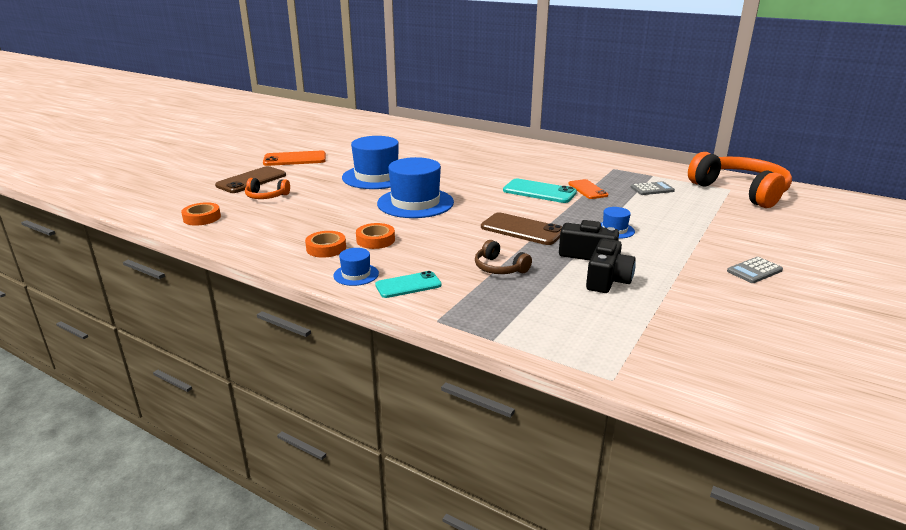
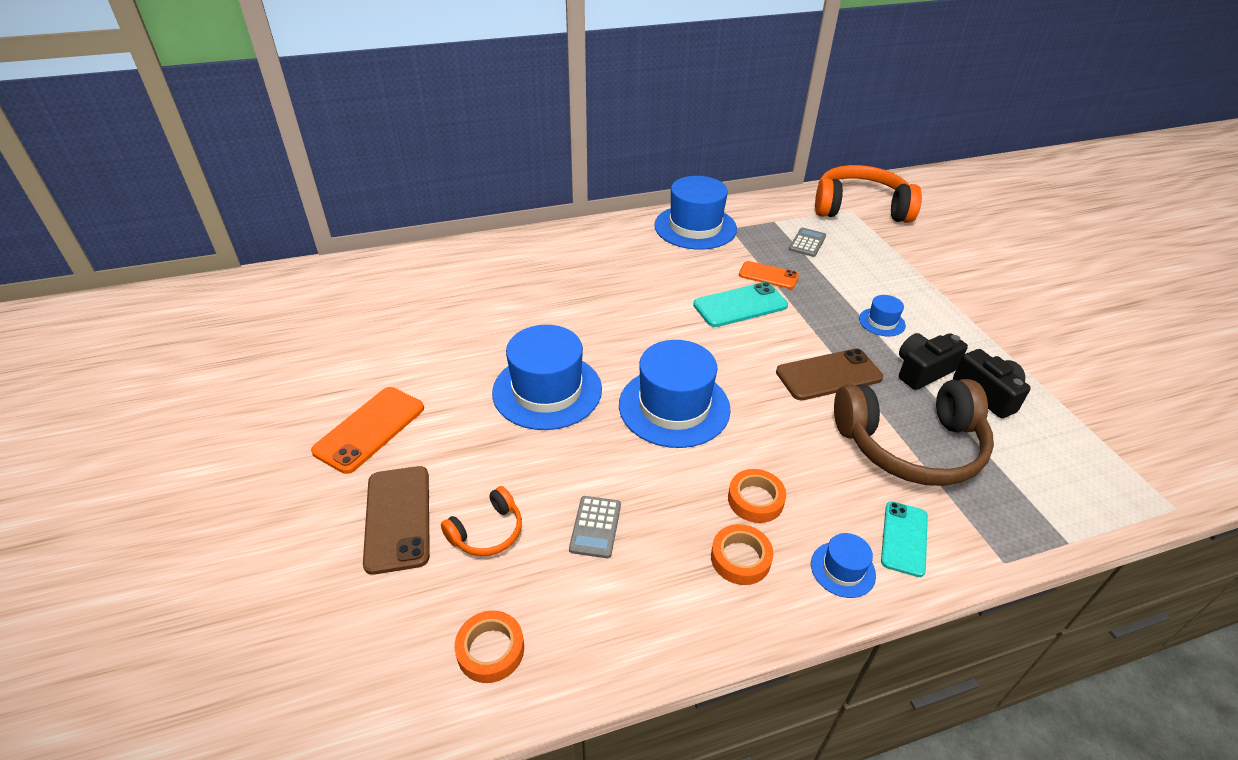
camera: 50 degrees left, 15 degrees up
brown headphones [475,240,532,274] -> brown headphones [834,379,994,486], size x2.17
grey calculator [727,257,783,283] -> grey calculator moved to [569,496,621,558]
none -> blue hat [654,176,737,250]

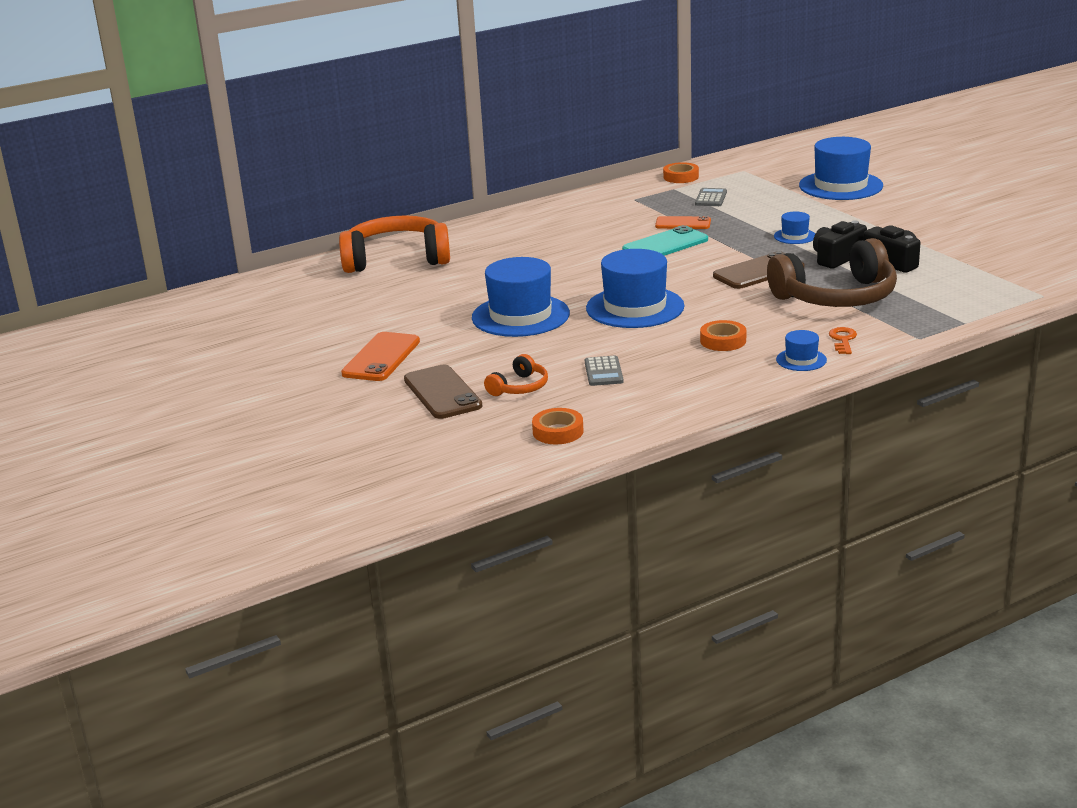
camera: 10 degrees left, 15 degrees down
blue hat [654,176,737,250] -> blue hat moved to [799,137,883,200]
orange tape [711,524,774,585] -> orange tape moved to [663,162,699,183]
orange headphones [815,165,922,223] -> orange headphones moved to [339,215,450,273]
turquoise phone [881,501,928,577] -> orange key [829,327,857,354]

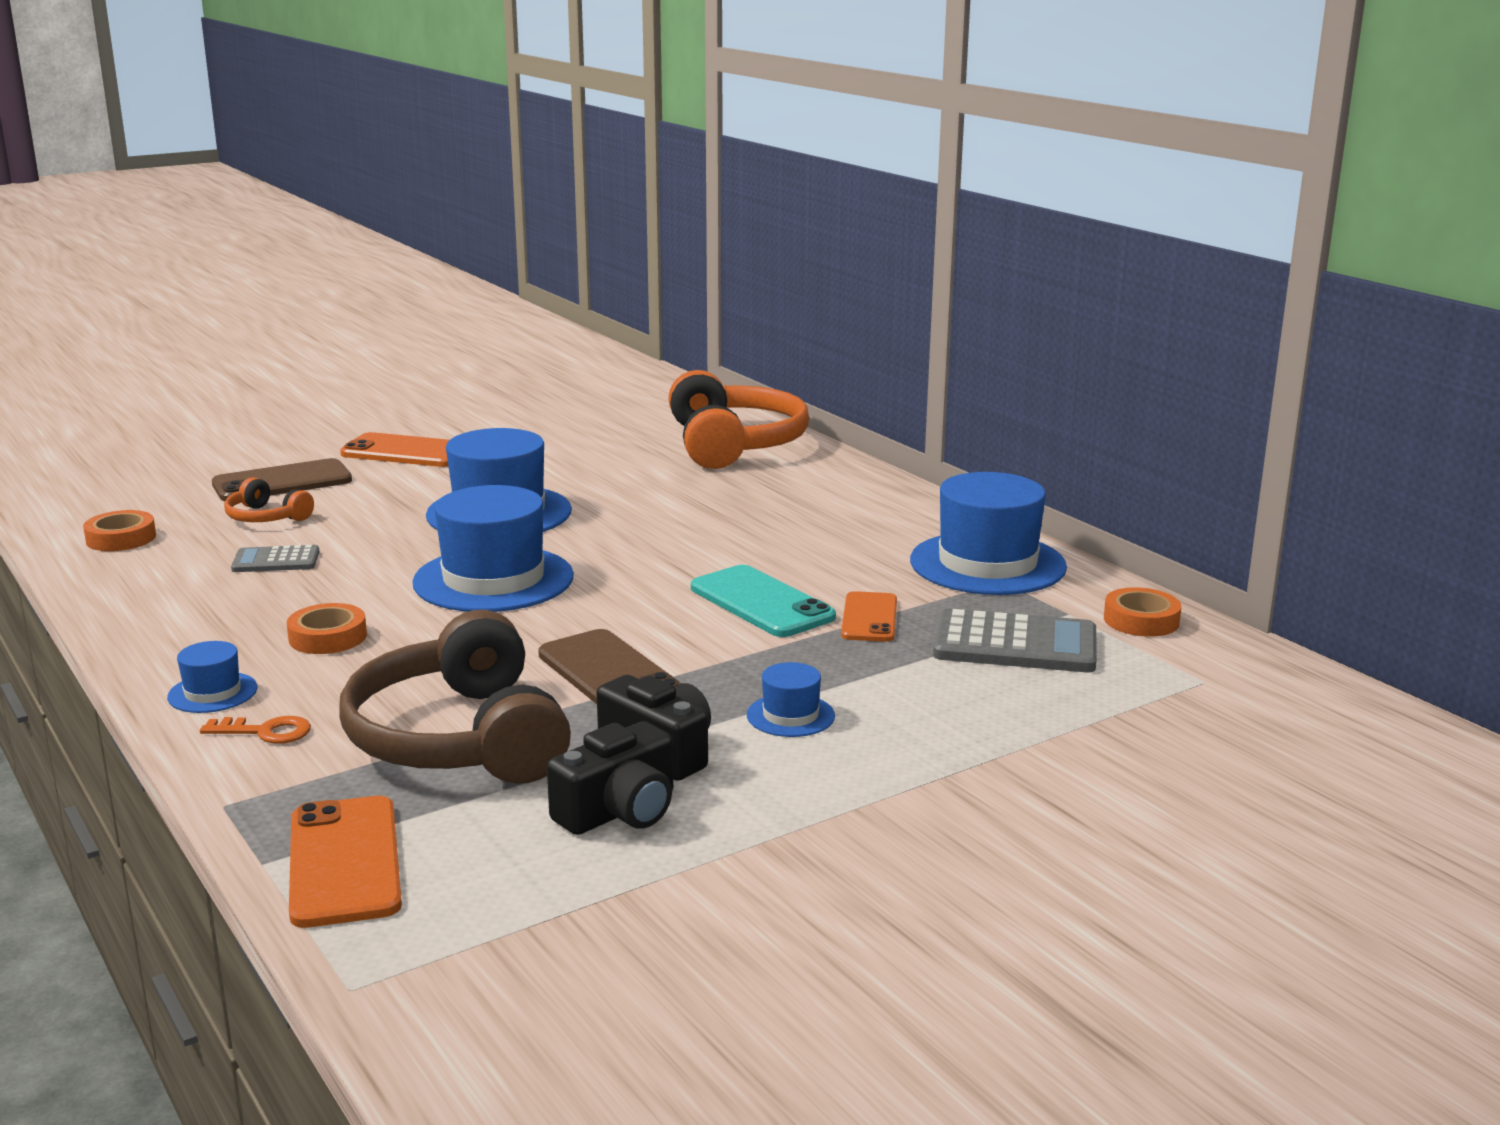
camera: 85 degrees right, 5 degrees down
grey calculator [695,188,727,206] -> grey calculator [933,609,1097,672], size x1.76
blue hat [799,137,883,200] -> blue hat moved to [910,472,1067,595]
none -> orange phone [289,796,402,928]

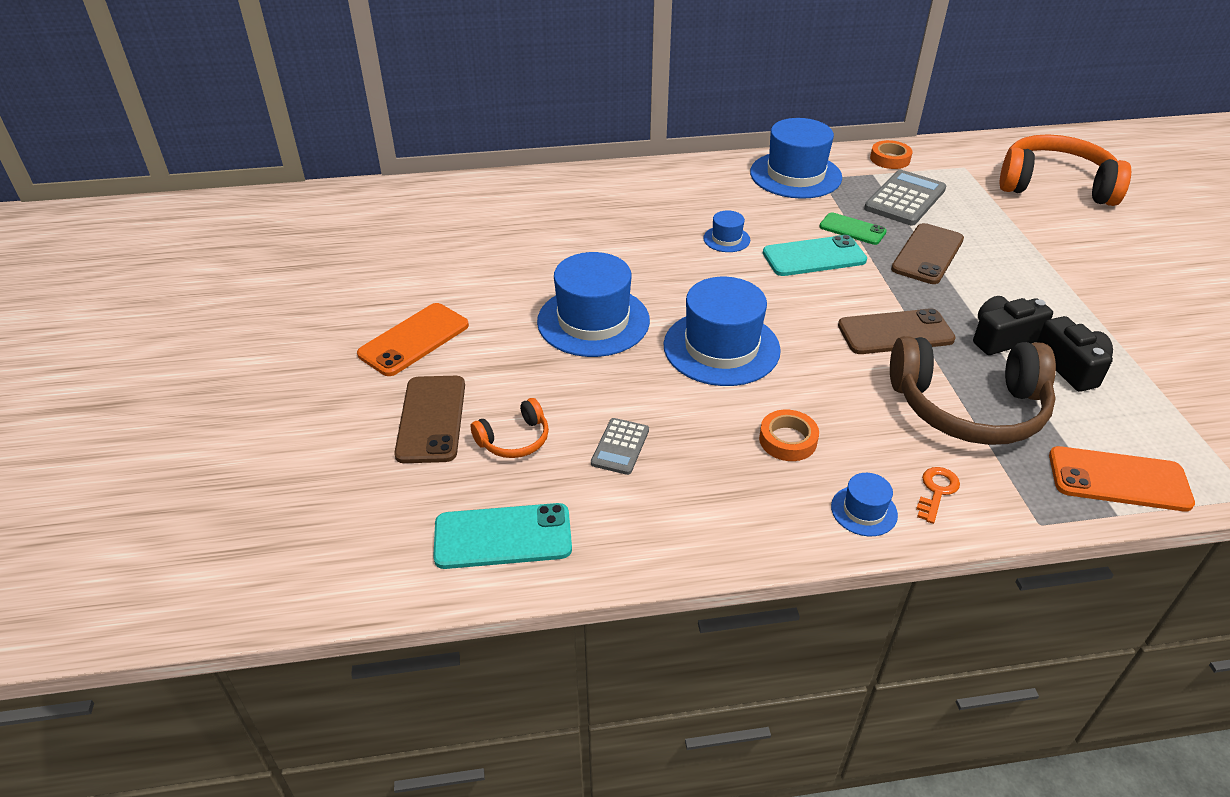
camera: 65 degrees left, 20 degrees up
orange tape [83,510,156,551] -> turquoise phone [433,503,572,569]
orange headphones [668,370,809,469] -> orange headphones moved to [999,134,1131,206]
blue hat [747,662,835,737] -> blue hat moved to [703,210,750,252]
orange phone [841,591,897,642] -> green phone [819,212,887,245]
none -> brown phone [891,223,964,284]

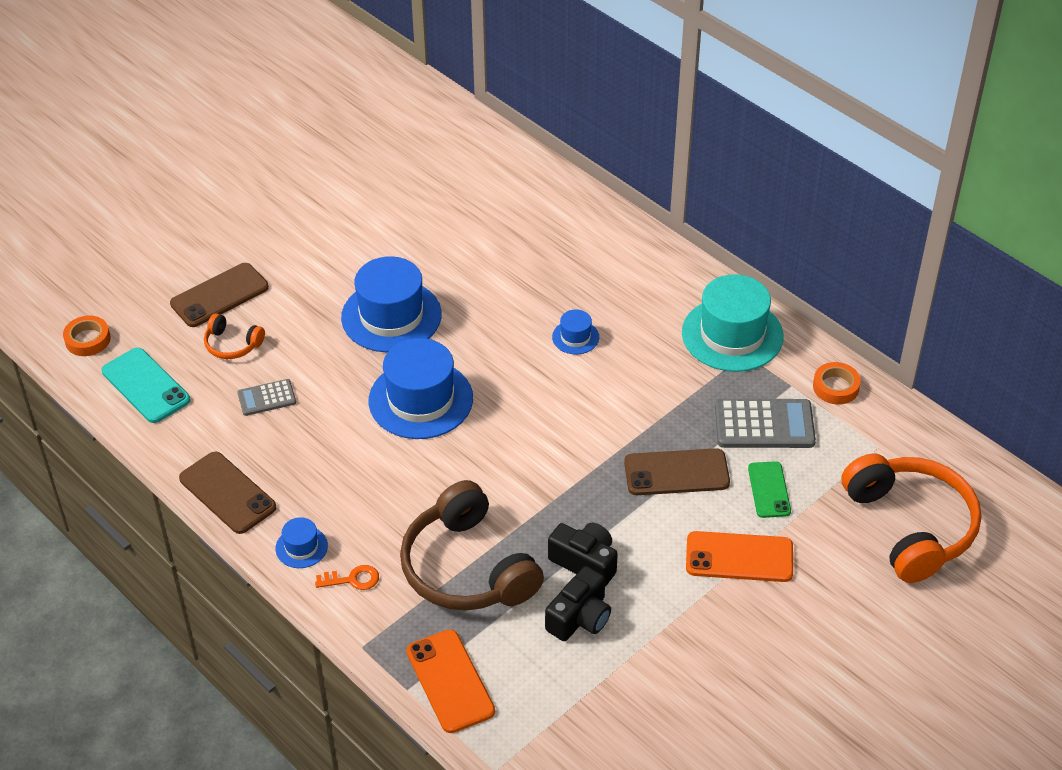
camera: 55 degrees right, 5 degrees up
orange phone [357,303,469,376] -> orange phone moved to [686,531,793,582]
blue hat [750,118,842,199] -> turquoise hat [682,274,783,372]
orange tape [759,409,819,461] -> orange tape moved to [63,316,111,356]
turquoise phone [763,235,867,276] -> none
green phone [819,212,887,245] -> green phone moved to [748,461,791,518]
brown phone [838,308,956,354] -> brown phone moved to [179,451,276,534]

